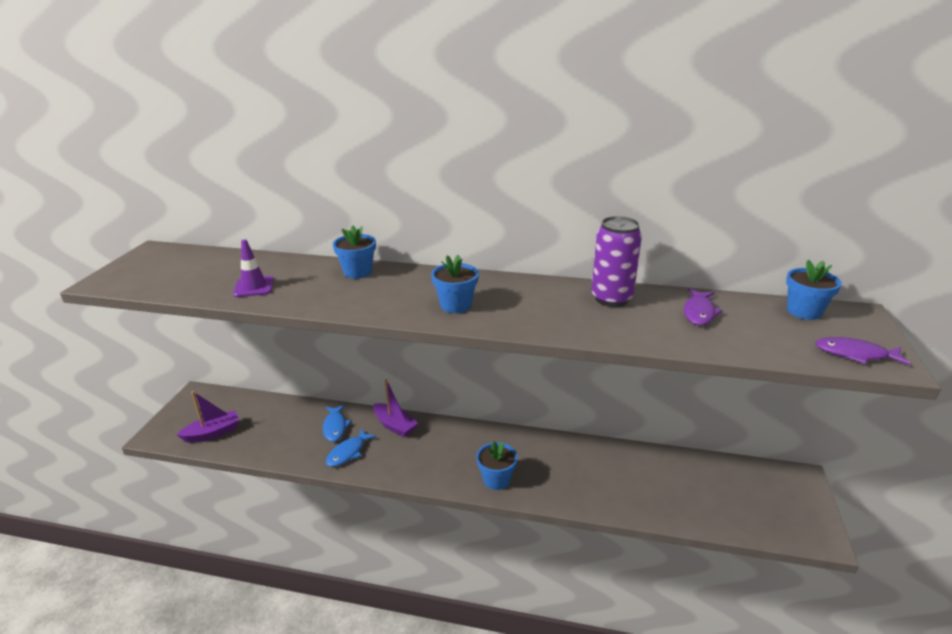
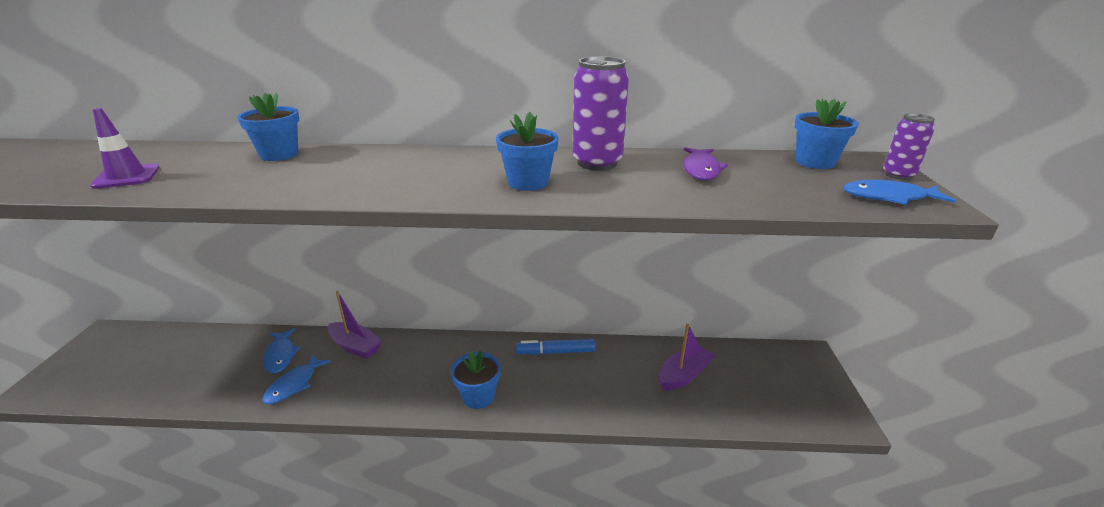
camera: 10 degrees left, 0 degrees up
purple boat [177,391,239,443] -> purple boat moved to [659,324,715,390]
blue flower pot [431,255,479,313] -> blue flower pot moved to [496,112,559,191]
purple fish [815,337,910,365] -> blue fish [843,180,956,205]
none -> blue marker [516,339,595,355]
none -> purple can [883,113,935,180]

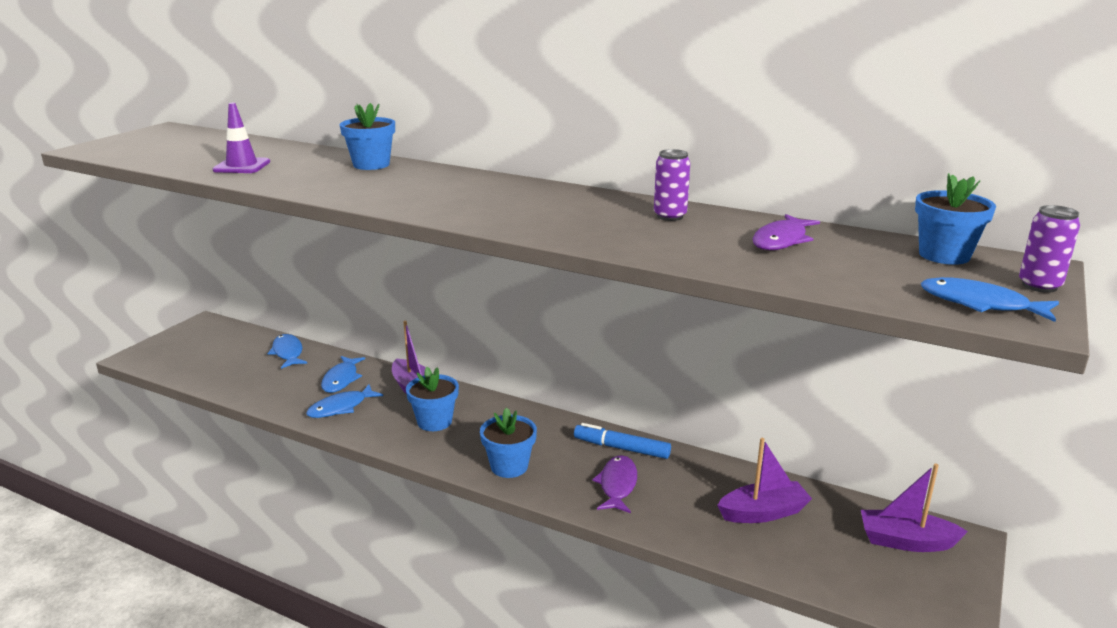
camera: 25 degrees right, 5 degrees down
blue flower pot [496,112,559,191] -> blue flower pot moved to [406,367,459,431]
purple can [572,56,629,171] -> purple can [654,149,690,221], size x0.57
none -> blue fish [267,334,307,369]
none -> purple fish [592,455,637,513]
none -> purple boat [861,464,968,552]

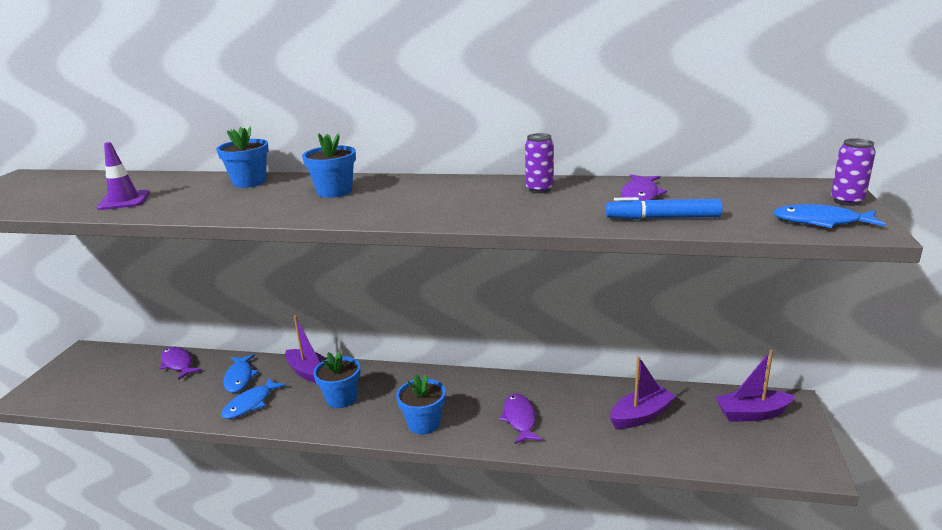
camera: 15 degrees left, 0 degrees up
blue fish [267,334,307,369] -> purple fish [160,347,202,380]
blue marker [574,423,671,459] -> blue marker moved to [606,197,723,220]
blue flower pot [915,173,996,265] -> blue flower pot moved to [302,133,356,198]

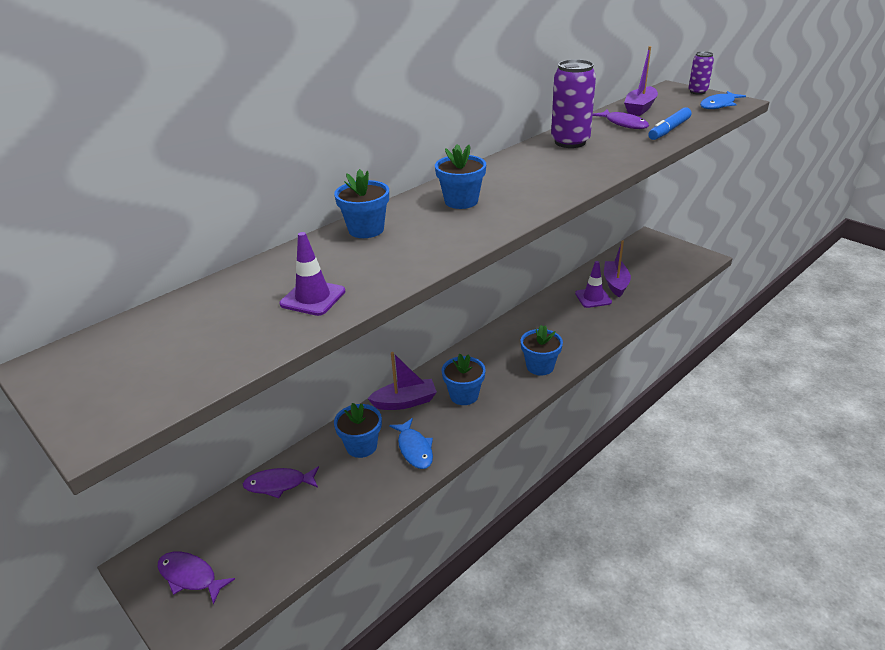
camera: 55 degrees left, 10 degrees up
blue fish [223,354,259,393] -> blue flower pot [334,403,382,458]
purple fish [499,393,542,444] -> purple fish moved to [158,552,235,605]
purple can [525,133,554,193] -> purple can [551,59,596,148], size x1.76
purple boat [715,350,795,422] -> purple boat moved to [624,46,658,116]
none -> purple traffic cone [575,261,612,308]

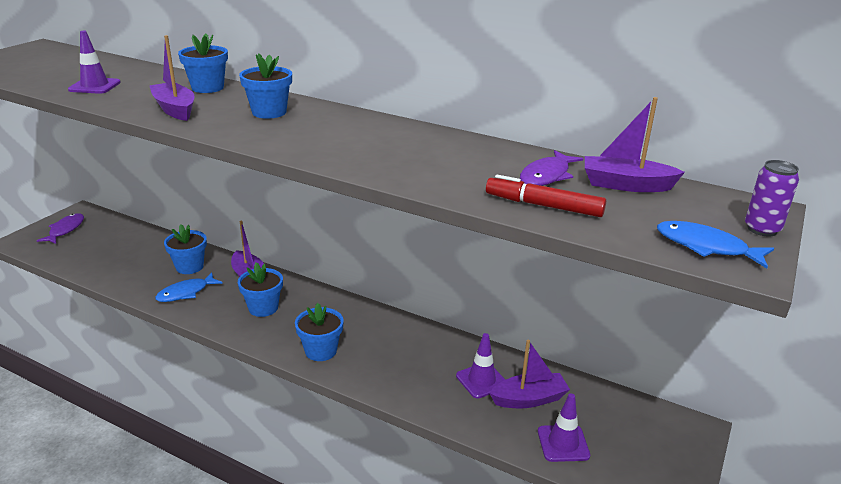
camera: 70 degrees right, 5 degrees down
purple fish [243,466,319,498] -> none
purple can [551,59,596,148] -> none
blue marker [648,107,691,140] -> red marker [486,175,606,217]
none -> purple boat [149,35,195,121]
none -> purple traffic cone [538,394,590,462]

